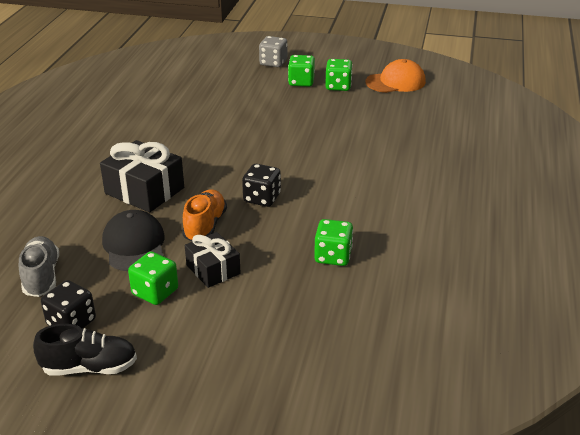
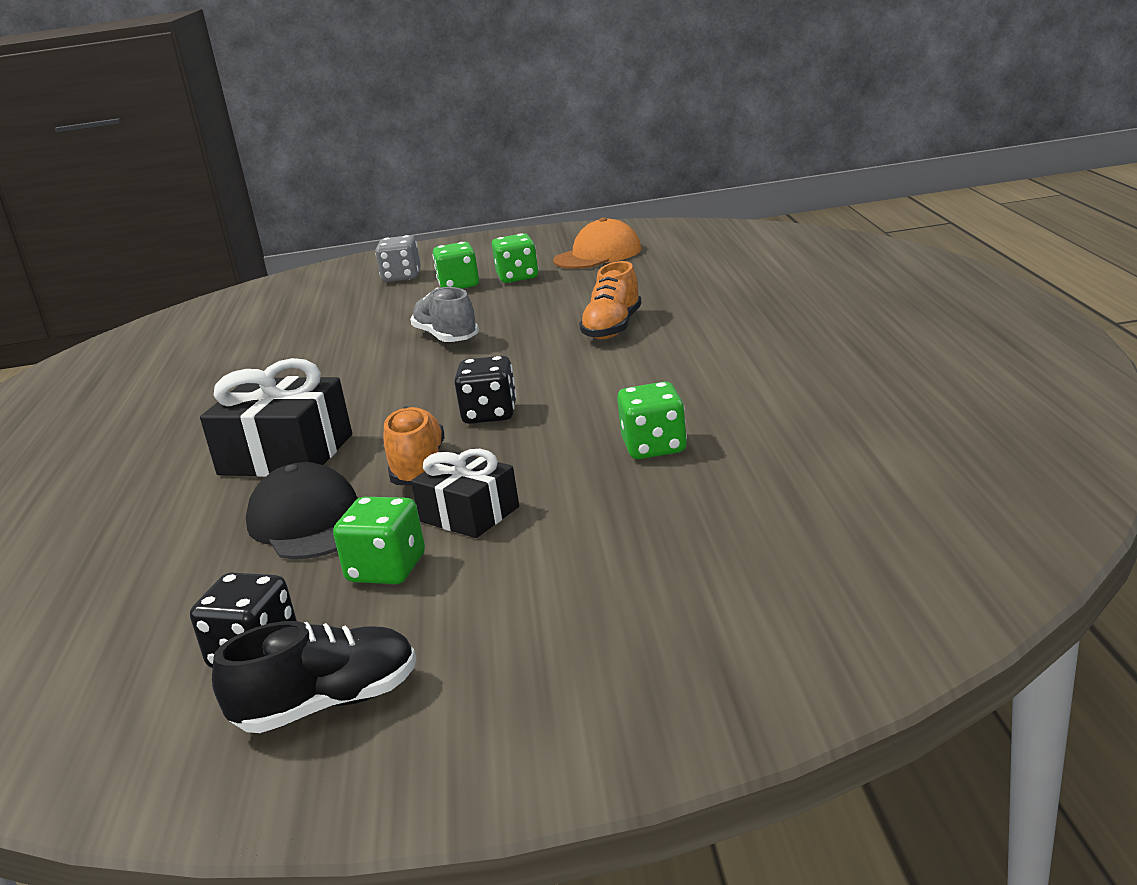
camera: 15 degrees left, 10 degrees down
grey shoe [19,236,59,297] -> grey shoe moved to [410,287,479,342]
none -> orange shoe [579,261,642,340]

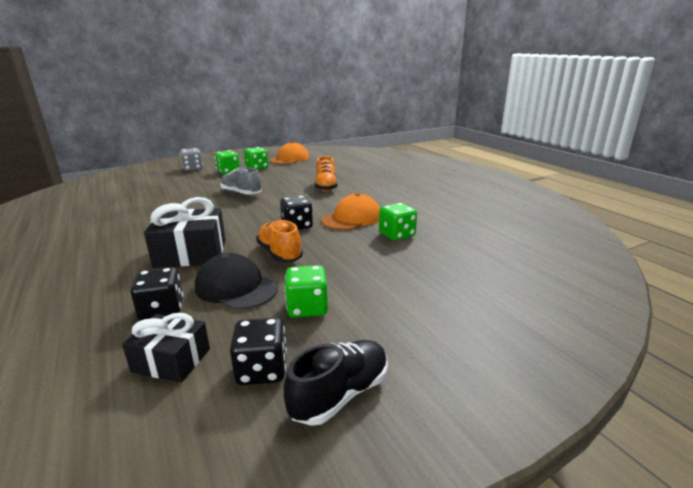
camera: 25 degrees left, 0 degrees up
black gift [411,449,519,538] -> black gift moved to [122,313,210,382]
none -> black dice [130,267,183,321]
none -> orange cap [321,193,380,230]

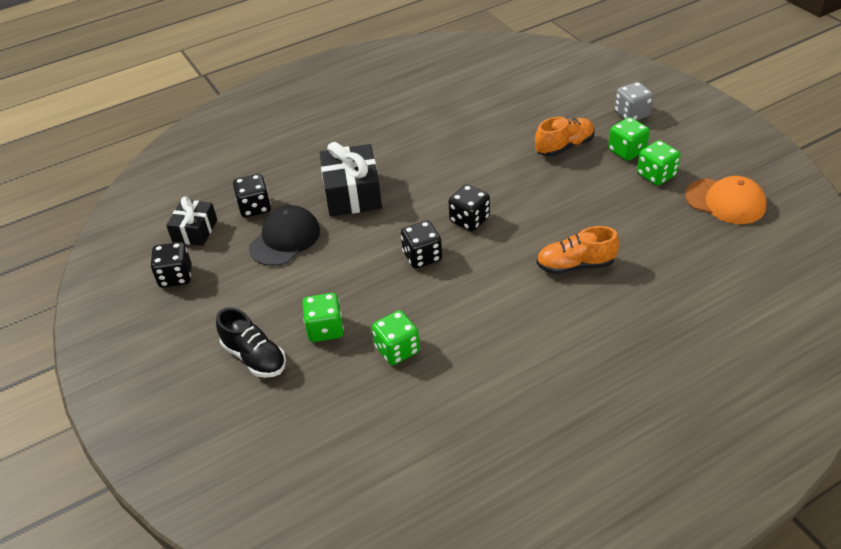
camera: 90 degrees right, 20 degrees up
grey shoe [220,167,262,195] -> none
orange shoe [256,220,303,262] -> orange shoe moved to [535,117,595,157]
black shoe [284,340,388,426] -> black shoe moved to [216,308,286,378]
green dice [285,265,328,318] -> green dice moved to [302,293,344,342]
orange cap [321,193,380,230] -> none
none -> black dice [449,184,490,231]

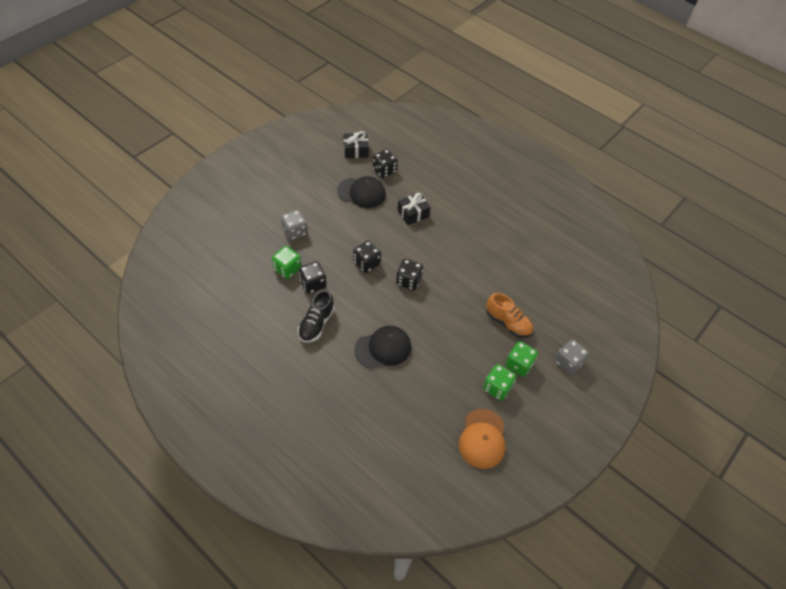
camera: 65 degrees right, 10 degrees up
black dice [151,242,191,288] -> black dice moved to [299,261,327,294]
black shoe [216,308,286,378] -> black shoe moved to [298,290,334,343]
green dice [302,293,344,342] -> grey dice [281,210,308,240]
black gift [320,142,382,217] -> black gift [398,193,431,225], size x0.63
orange shoe [536,226,619,275] -> black cap [354,326,411,368]

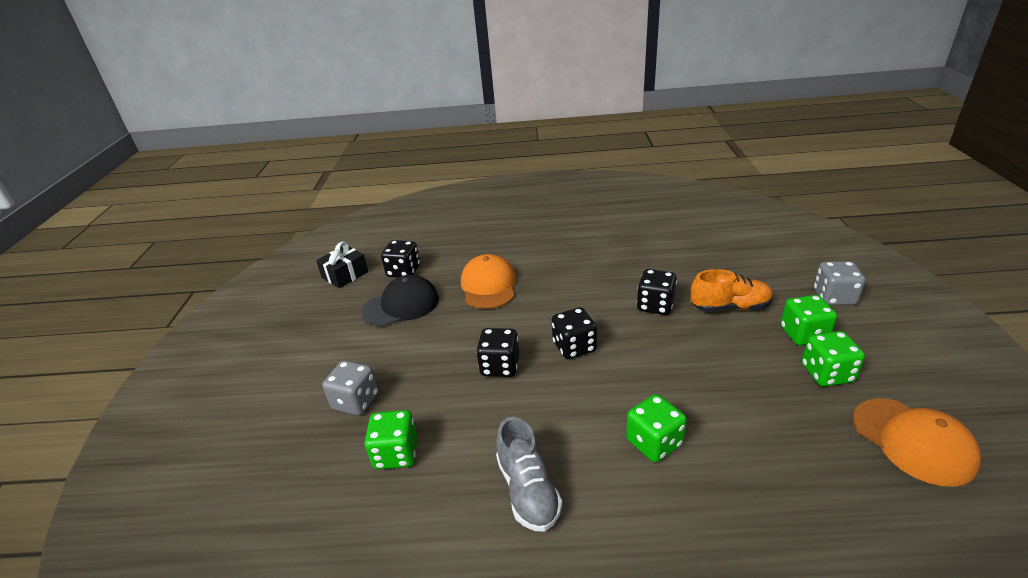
camera: 35 degrees left, 20 degrees down
black shoe [298,290,334,343] -> grey shoe [496,417,562,532]
black dice [299,261,327,294] -> black dice moved to [637,269,677,315]
black cap [354,326,411,368] -> green dice [626,394,687,462]
black gift [398,193,431,225] -> orange cap [461,254,516,309]

